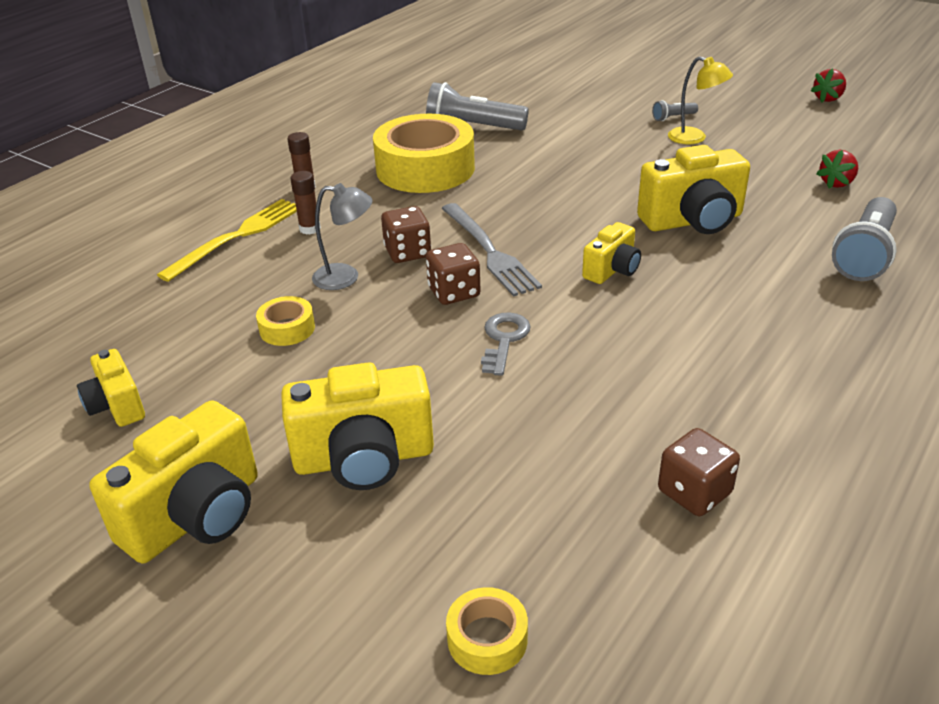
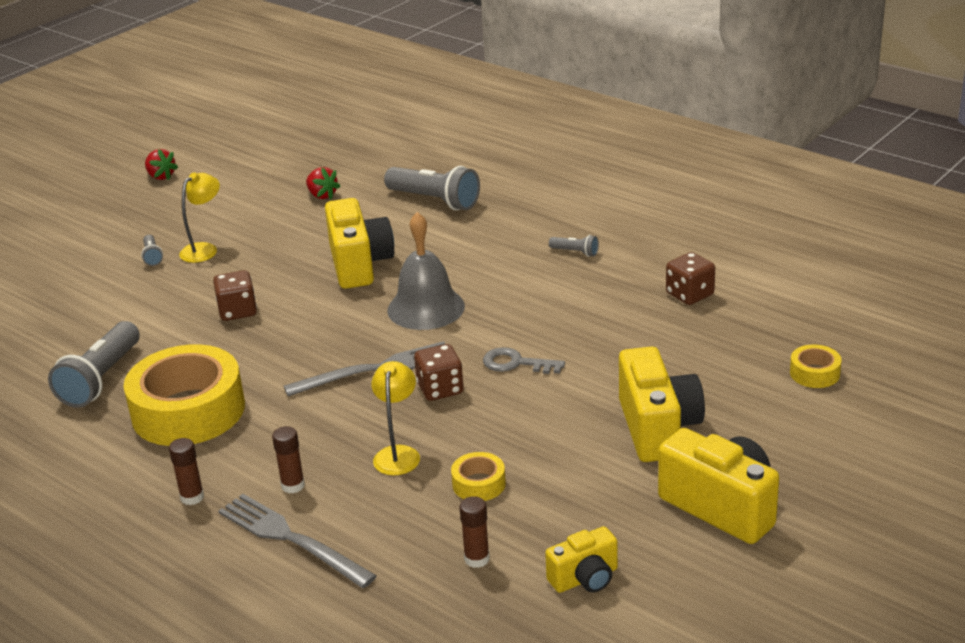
camera: 85 degrees left, 5 degrees down
yellow fork [157,199,297,282] -> grey fork [218,494,377,588]
grey lamp [312,183,372,290] -> yellow lamp [371,361,420,475]
brown dice [381,206,431,263] -> brown dice moved to [213,270,257,321]
yellow camera [582,222,641,284] -> grey bell [387,212,465,330]
none -> brown glue stick [459,496,490,568]
none -> grey flashlight [549,235,599,257]

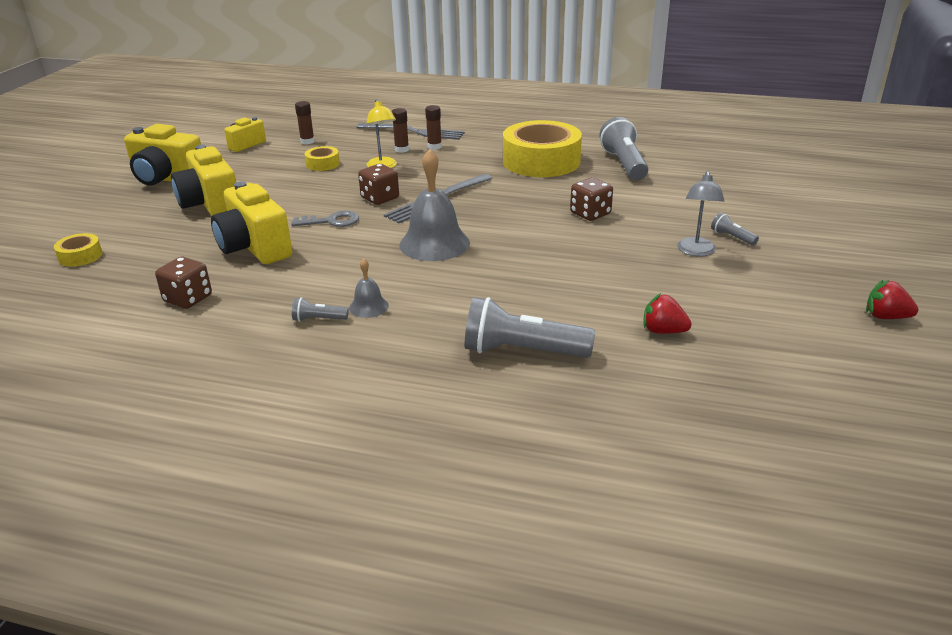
camera: 155 degrees right, 0 degrees up
brown glue stick [169,438,204,505] -> brown glue stick moved to [392,108,409,153]
yellow lamp [179,173,220,263] -> grey lamp [677,171,724,257]
yellow camera [325,198,394,289] -> yellow camera moved to [211,181,292,264]
none -> grey bell [349,258,389,318]

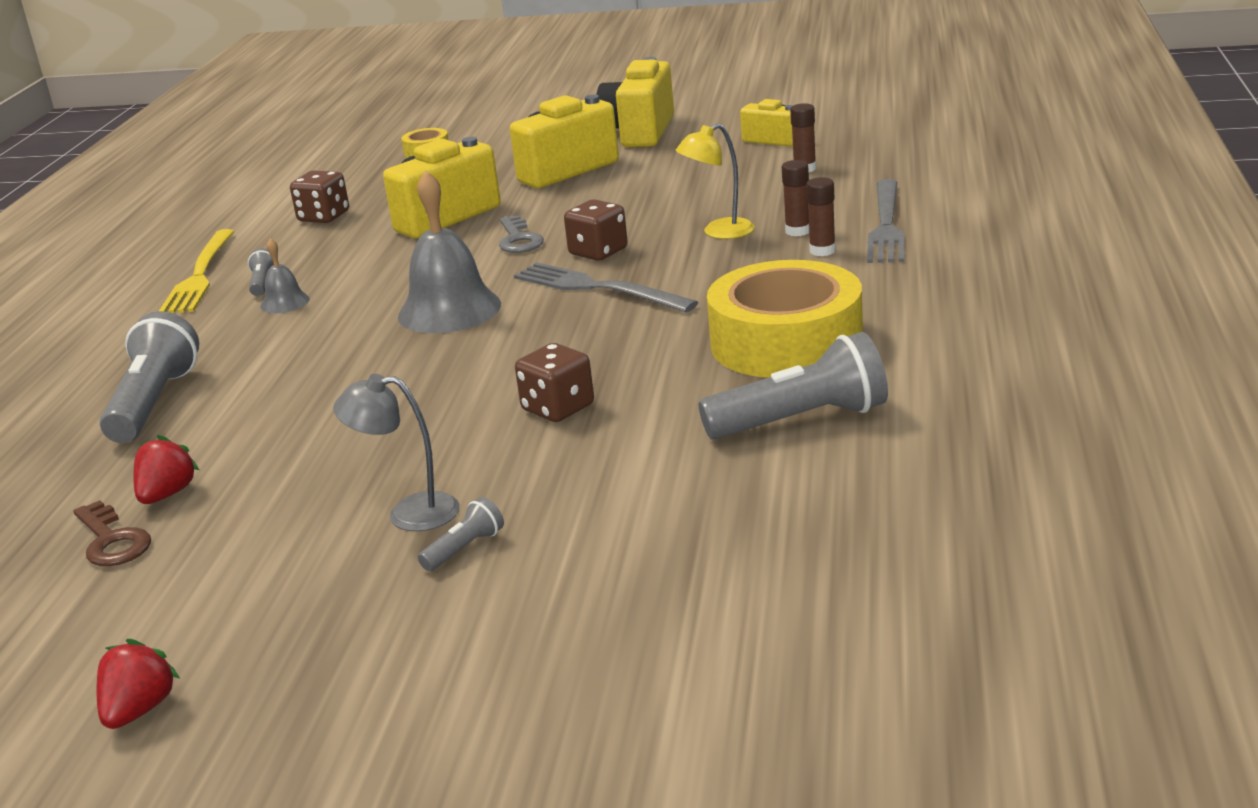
camera: 85 degrees right, 5 degrees down
yellow tape [305,146,340,171] -> none
none -> brown key [73,500,151,566]
none -> yellow fork [159,229,235,313]

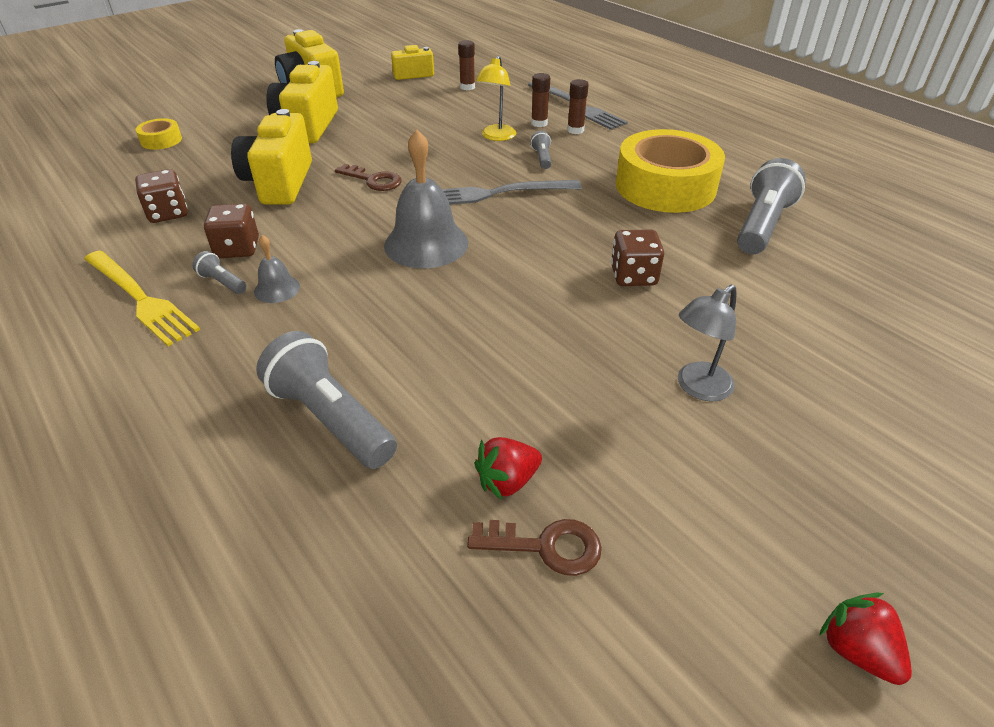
camera: 50 degrees left, 15 degrees up
red strawberry [133,435,199,504] -> red strawberry turned 90 degrees counterclockwise [474,437,542,500]
grey flashlight [418,497,504,571] -> grey flashlight moved to [531,131,551,169]
grey key [499,215,544,253] -> brown key [335,164,402,191]
brown dice [564,199,628,261] -> brown dice moved to [204,203,259,258]

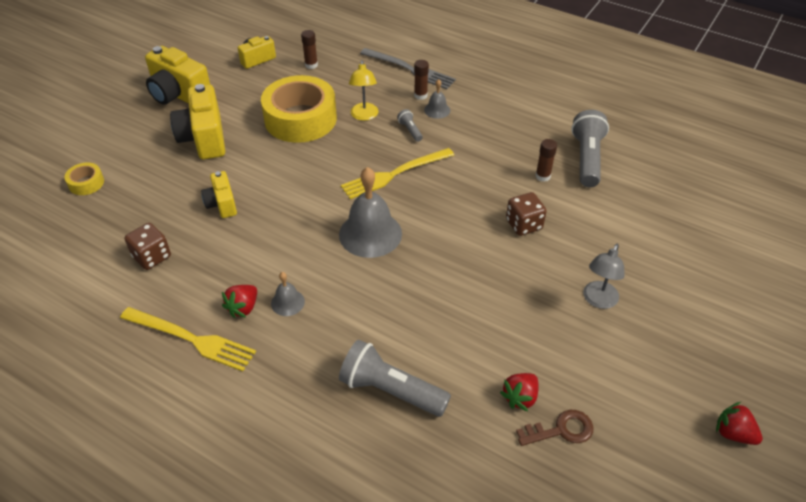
camera: 20 degrees left, 5 degrees up
grey flashlight [192,251,247,294] -> red strawberry [222,285,257,318]
brown dice [204,203,259,258] -> none
yellow camera [231,109,312,205] -> yellow camera [201,171,237,218], size x0.57
brown key [335,164,402,191] -> none
grey fork [442,180,582,205] -> yellow fork [341,148,454,199]
brown glue stick [531,73,550,127] -> brown glue stick moved to [536,139,557,182]
yellow tape [616,129,725,213] -> yellow tape moved to [261,75,337,143]
none -> grey bell [424,79,450,119]

